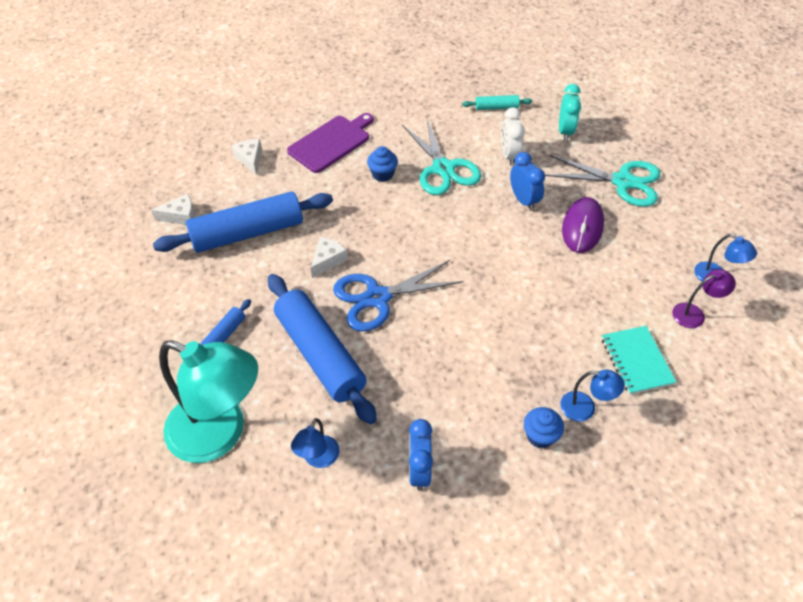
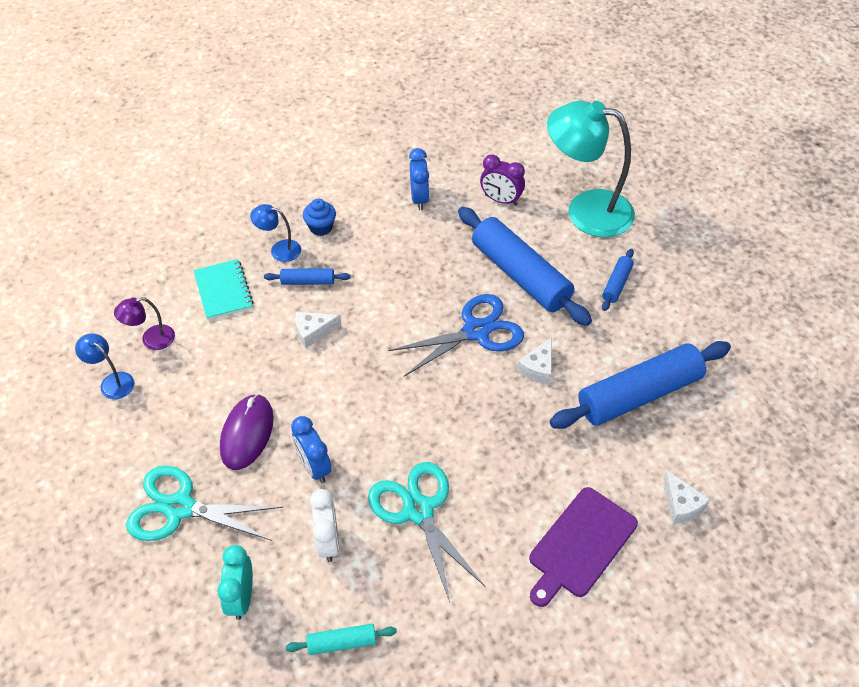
camera: 175 degrees right, 0 degrees up
white cheese [151,194,195,225] -> white cheese moved to [295,312,341,348]
blue lamp [291,418,339,468] -> purple clock [480,154,525,206]
blue cupcake [367,146,398,182] -> none
none -> blue rolling pin [264,269,351,285]

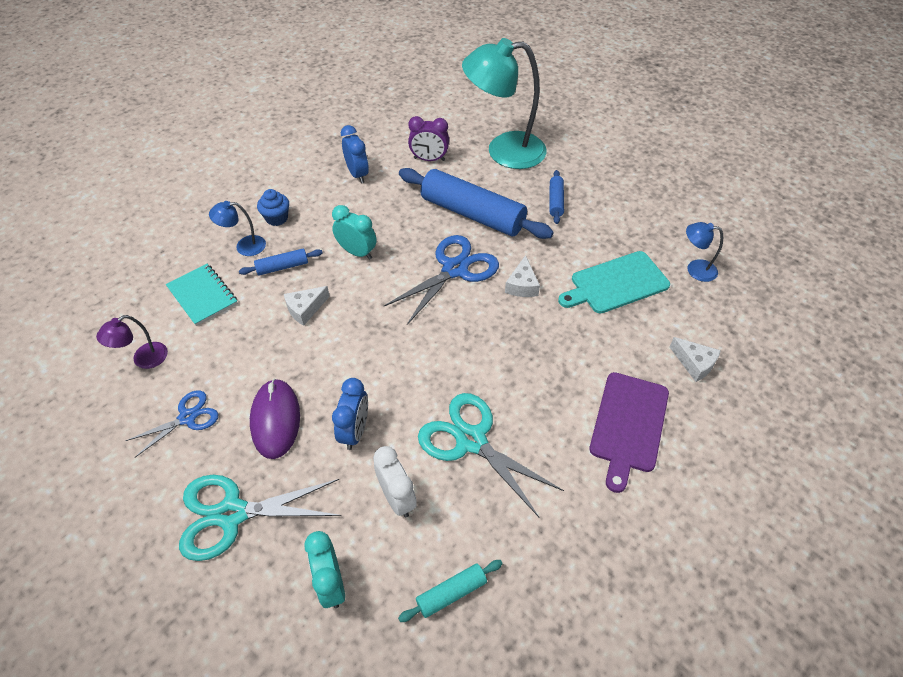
camera: 20 degrees left, 0 degrees up
blue lamp [75,333,134,399] -> blue lamp moved to [686,222,723,282]
blue clock [291,416,332,483] -> blue clock turned 120 degrees counterclockwise [332,378,368,450]
blue rolling pin [550,341,731,429] -> turquoise cutting board [558,251,670,314]
none -> blue scissors [125,390,218,457]
none -> turquoise clock [332,205,377,260]

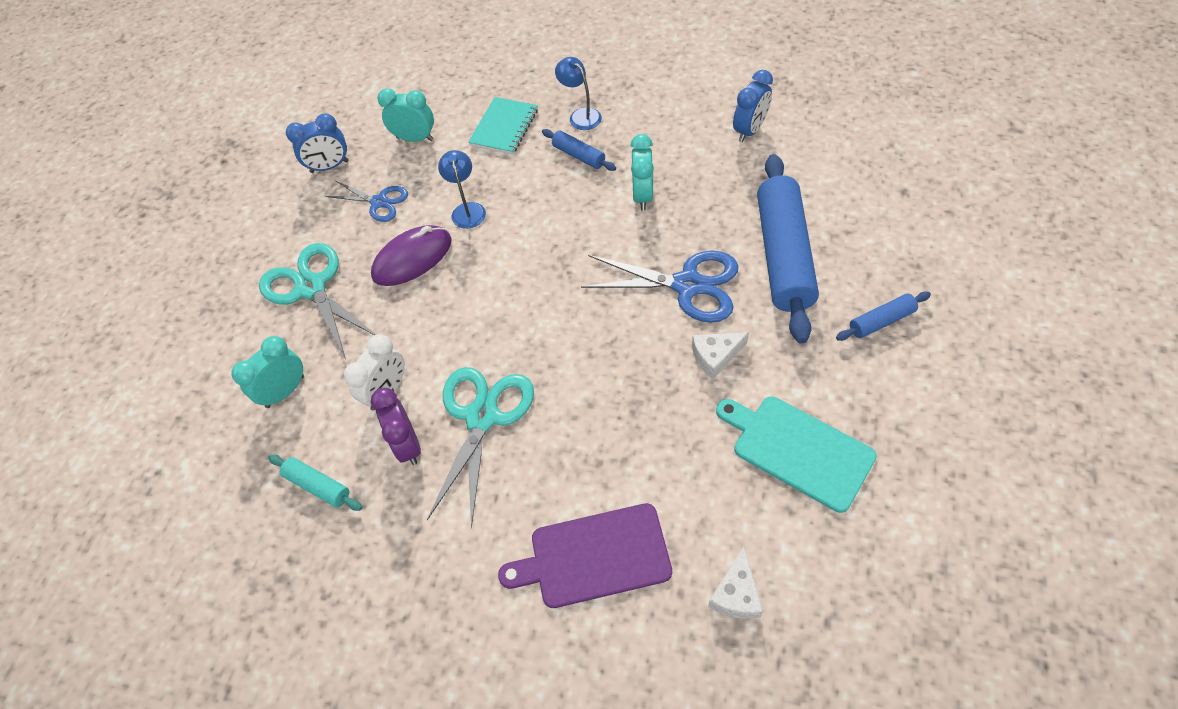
camera: 65 degrees right, 5 degrees up
purple lamp [96,315,168,369] -> turquoise clock [377,88,434,142]
blue cupcake [257,189,289,226] -> none
white cheese [284,286,330,326] -> none
blue clock [332,378,368,450] -> blue clock moved to [286,113,349,173]
purple clock [408,116,449,161] -> purple clock moved to [371,388,421,465]
turquoise lamp [462,38,547,169] -> none
blue lamp [686,222,723,282] -> blue lamp moved to [438,150,486,229]

